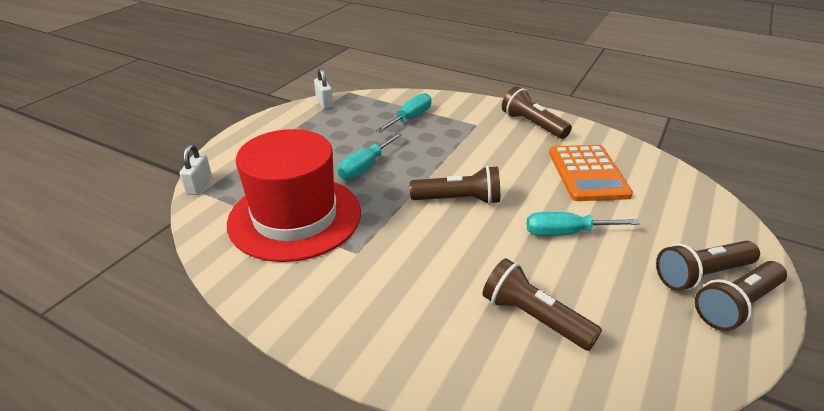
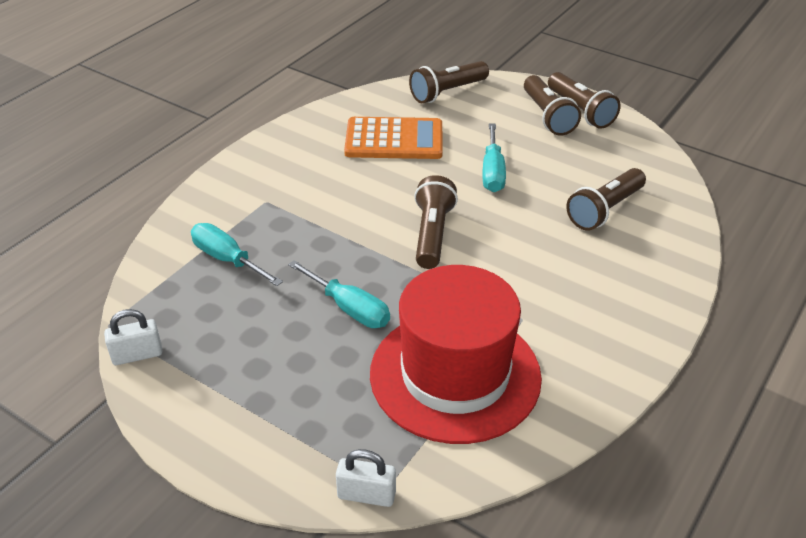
camera: 85 degrees left, 5 degrees up
brown flashlight [502,86,572,139] -> brown flashlight moved to [409,61,489,103]

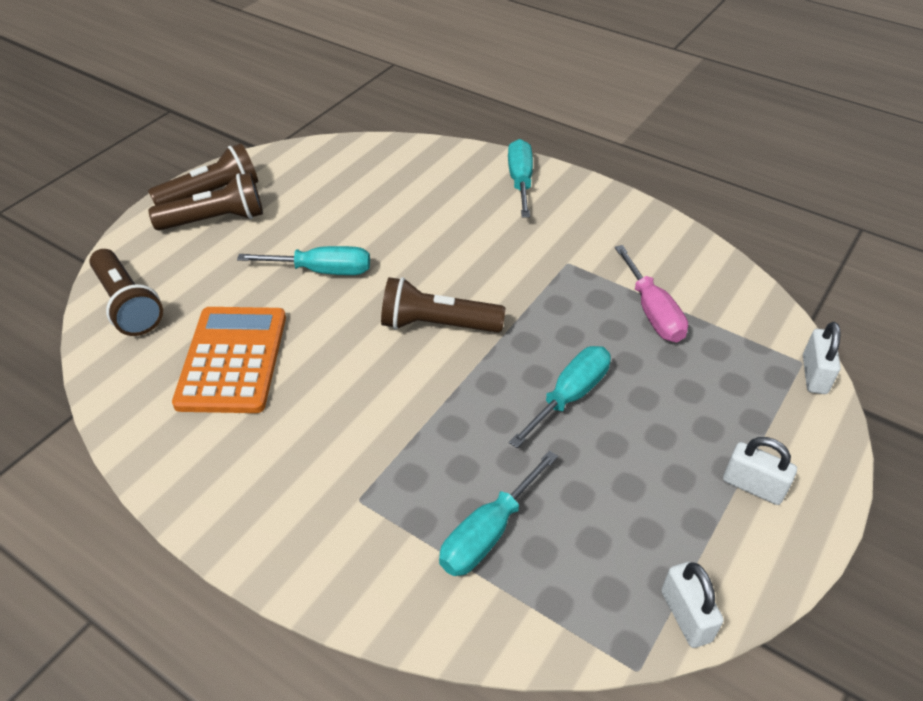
camera: 90 degrees left, 5 degrees up
red hat [370,265,542,444] -> pink screwdriver [615,245,688,342]
brown flashlight [566,168,646,231] -> none
none -> turquoise screwdriver [508,139,533,217]
none -> white padlock [723,437,797,505]

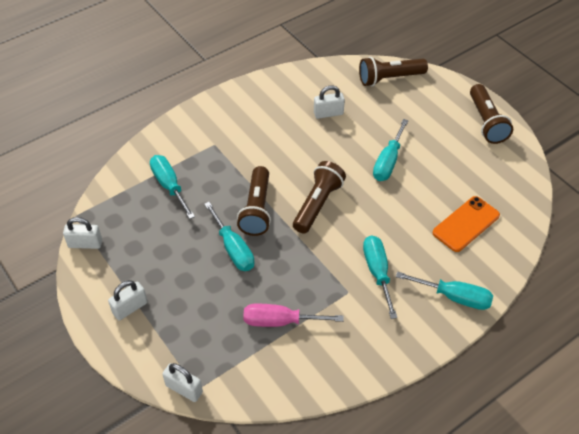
camera: 110 degrees right, 5 degrees up
brown flashlight [148,172,263,231] -> brown flashlight moved to [237,166,271,236]
orange calculator [172,307,286,413] -> white padlock [314,85,345,119]
none -> turquoise screwdriver [363,235,397,319]
none -> orange phone [433,196,500,252]

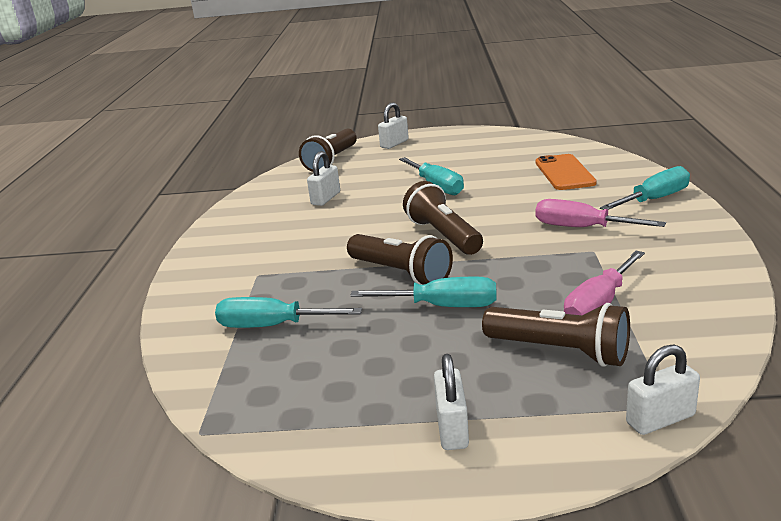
camera: 50 degrees left, 25 degrees down
white padlock [63,217,102,249] -> white padlock moved to [378,102,409,149]
turquoise screwdriver [363,235,397,319] -> pink screwdriver [535,199,666,227]
brown flashlight [470,84,513,144] -> brown flashlight moved to [482,303,630,367]

